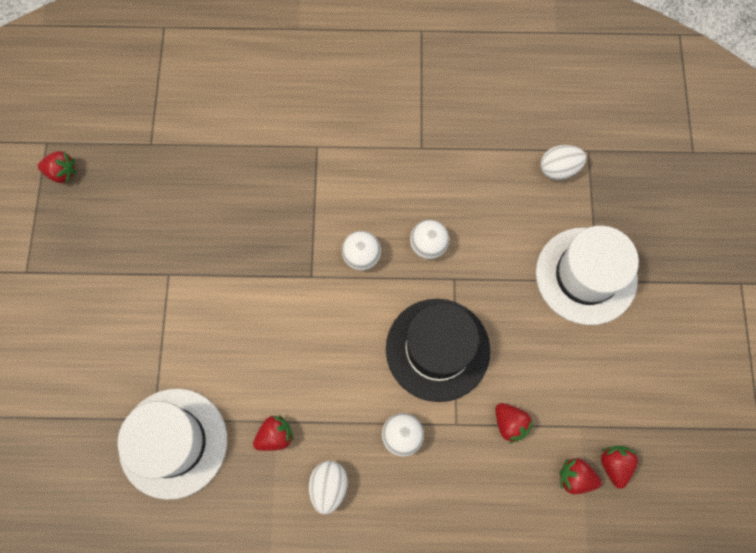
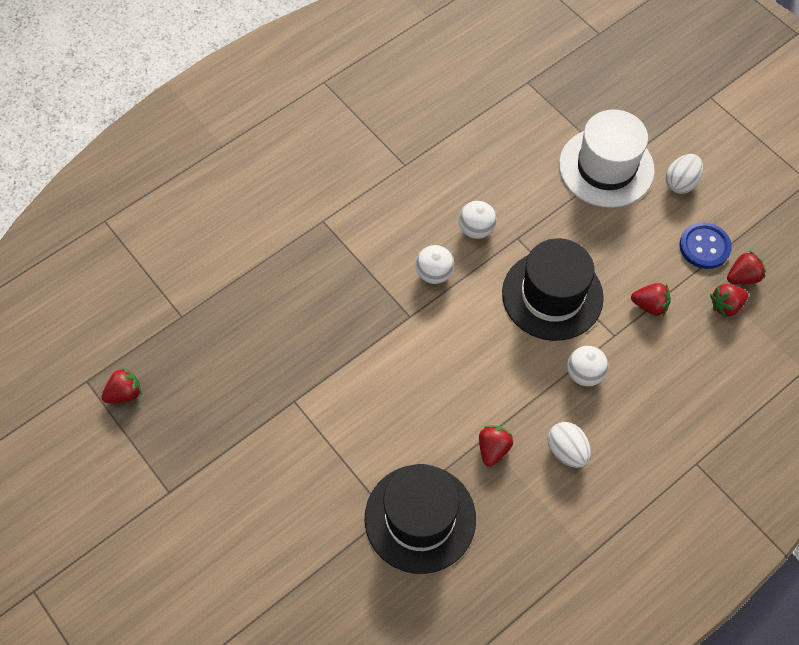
camera: 40 degrees left, 10 degrees down
white hat [118,389,227,500] -> black hat [365,464,476,574]
white egg [541,145,587,180] -> white egg moved to [666,154,703,194]
red strawberry [601,446,638,489] -> red strawberry turned 105 degrees clockwise [727,251,766,284]
none -> blue button [679,222,732,269]

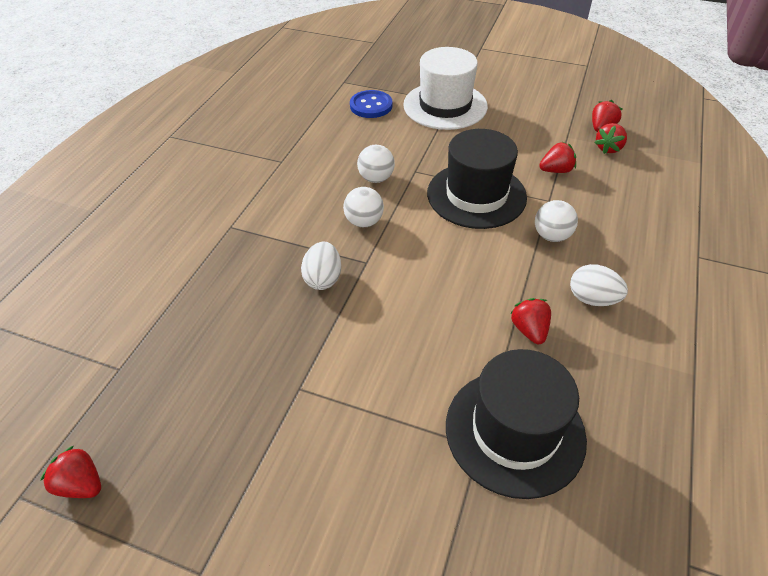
camera: 30 degrees left, 15 degrees down
red strawberry [101,367,142,403] -> red strawberry turned 90 degrees counterclockwise [40,446,101,498]
white egg [666,154,703,194] -> white egg moved to [301,242,341,290]
blue button [679,222,732,269] -> blue button moved to [350,90,393,118]

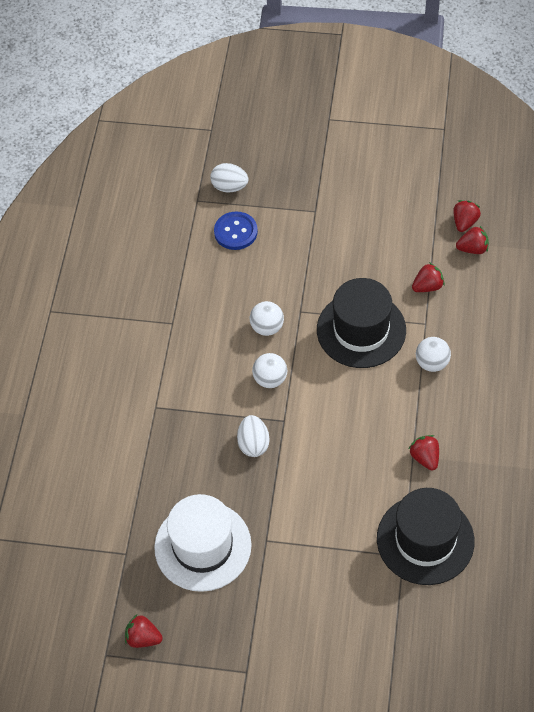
camera: 10 degrees left, 10 degrees up
white hat [403,47,488,130] -> white hat moved to [154,494,252,592]
white egg [570,264,628,306] -> white egg moved to [210,163,248,193]
red strawberry [594,123,627,154] -> red strawberry turned 120 degrees counterclockwise [456,226,489,254]

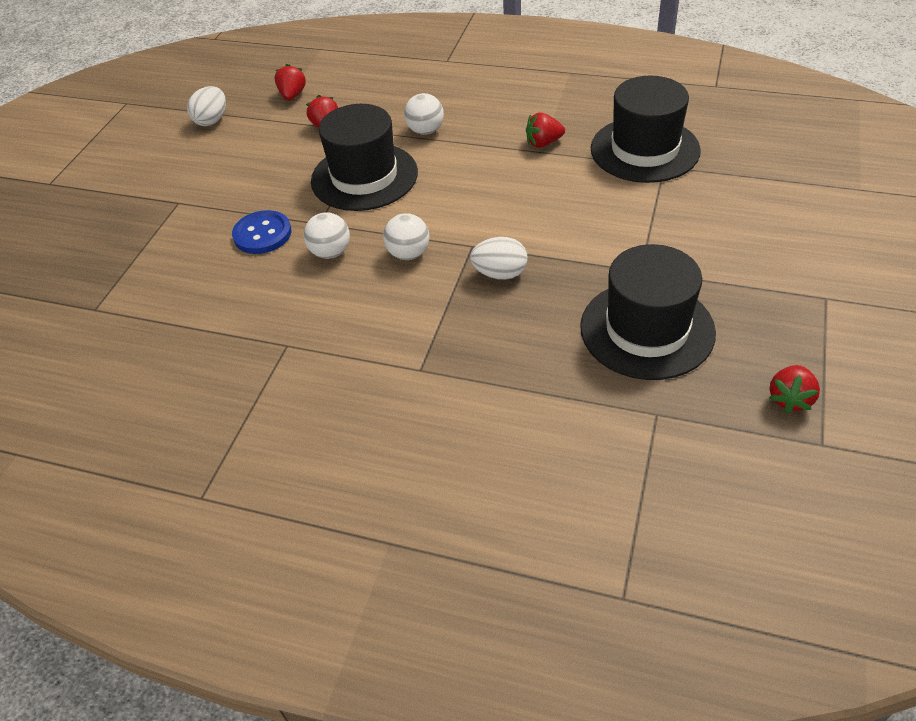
camera: 80 degrees left, 10 degrees down
white hat [154,494,252,592] -> black hat [580,244,716,380]
white egg [210,163,248,193] -> white egg moved to [187,86,226,126]
blue button [214,212,258,250] -> blue button moved to [232,210,292,254]
red strawberry [453,200,481,232] -> none

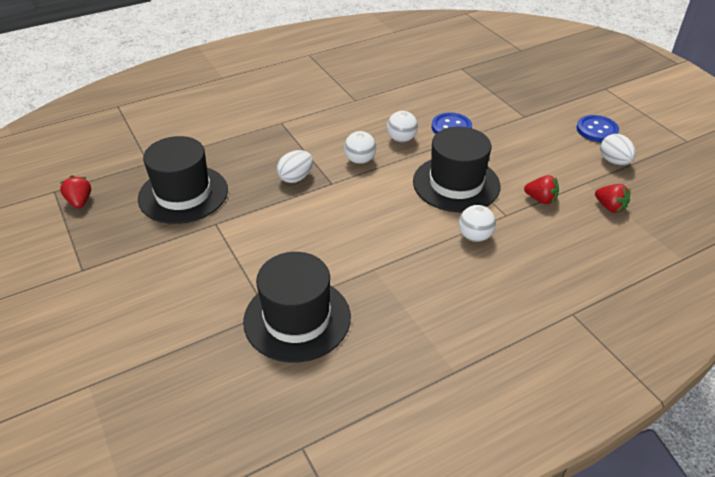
camera: 130 degrees right, 5 degrees down
red strawberry [526,112,565,148] -> none
none -> blue button [577,115,619,142]

